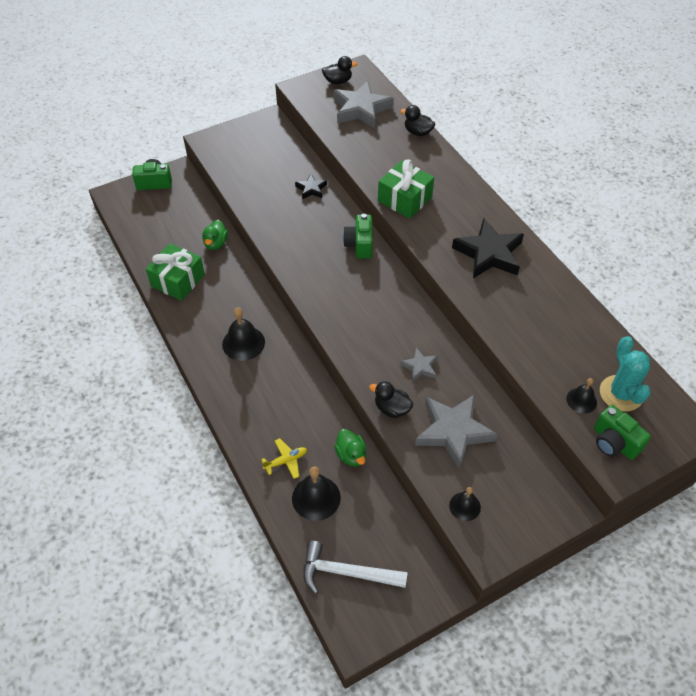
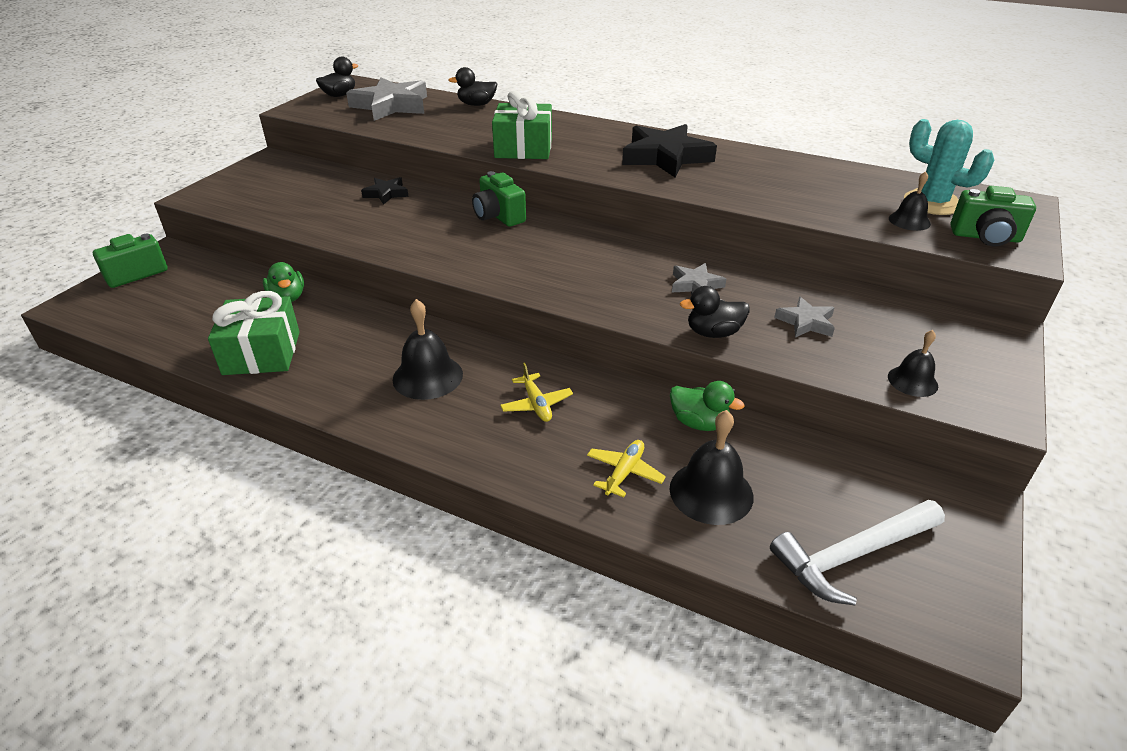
camera: 35 degrees left, 15 degrees down
grey star [415,394,498,470] -> grey star [774,296,835,338], size x0.50
none -> yellow plane [500,363,573,422]

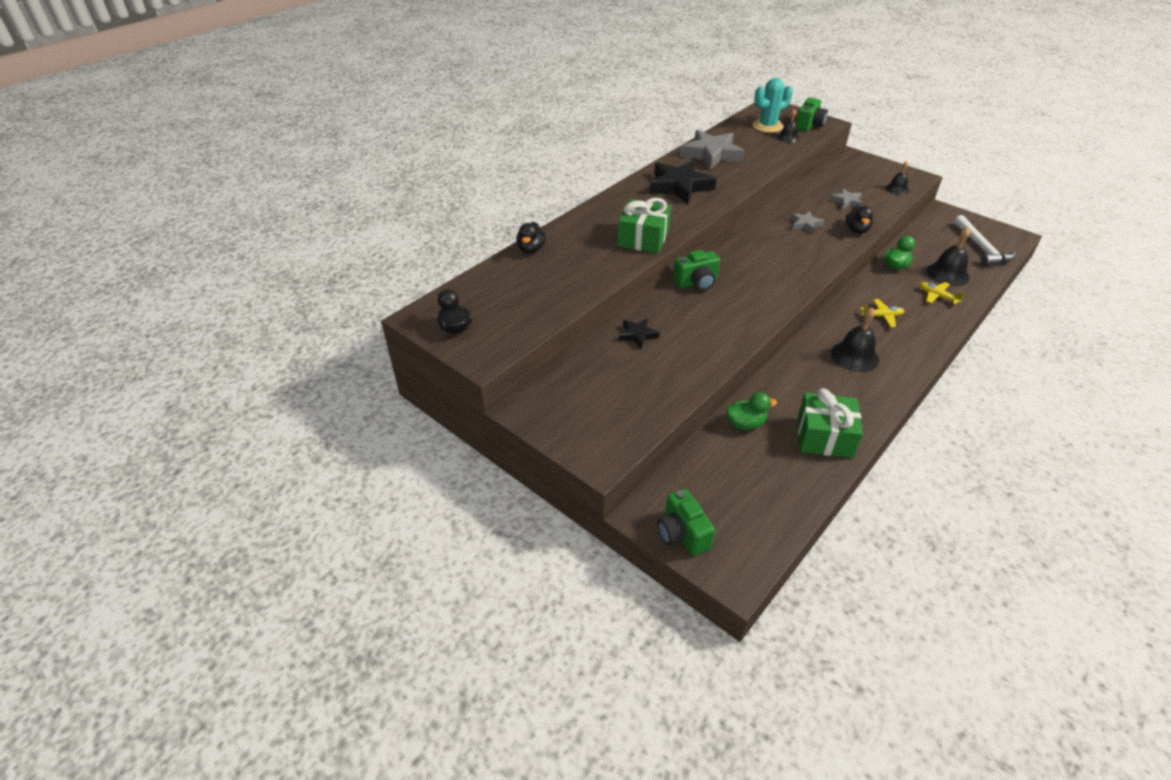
camera: 75 degrees left, 5 degrees up
grey star [346,78,427,121] -> grey star moved to [680,130,745,170]

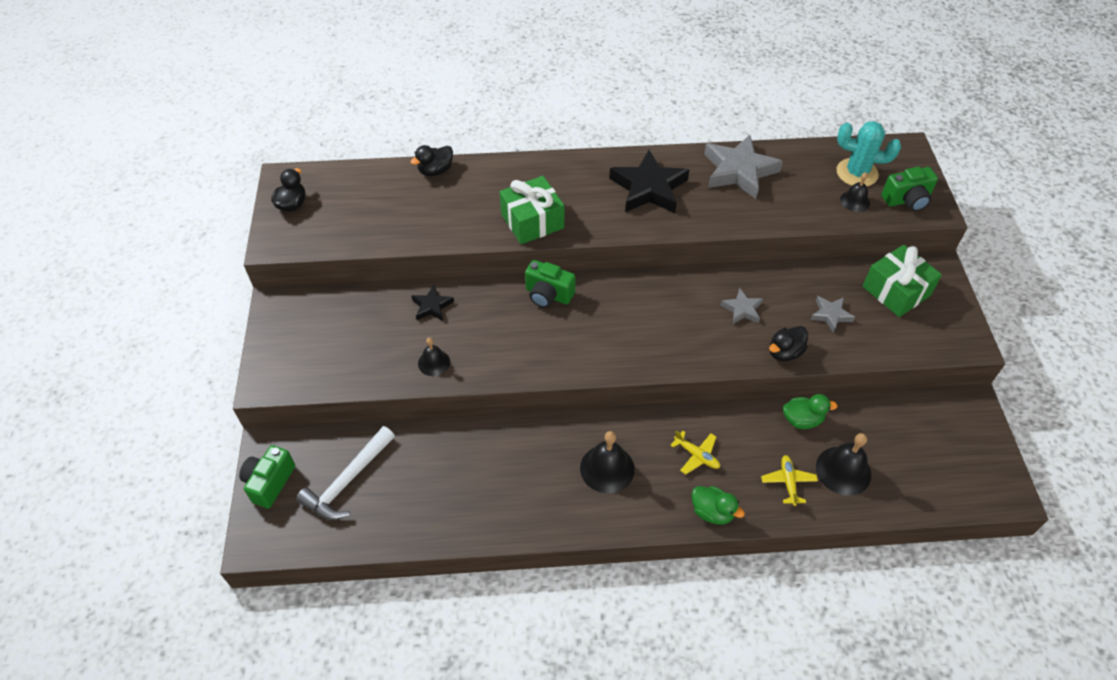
camera: 45 degrees right, 10 degrees up
green duck [726,392,777,430] -> green duck moved to [692,486,745,525]
green gift [798,388,863,458] -> green gift moved to [863,245,942,317]
black bell [886,161,909,195] -> black bell moved to [418,338,450,376]
white hammer [954,215,1016,267] -> white hammer moved to [296,426,395,520]

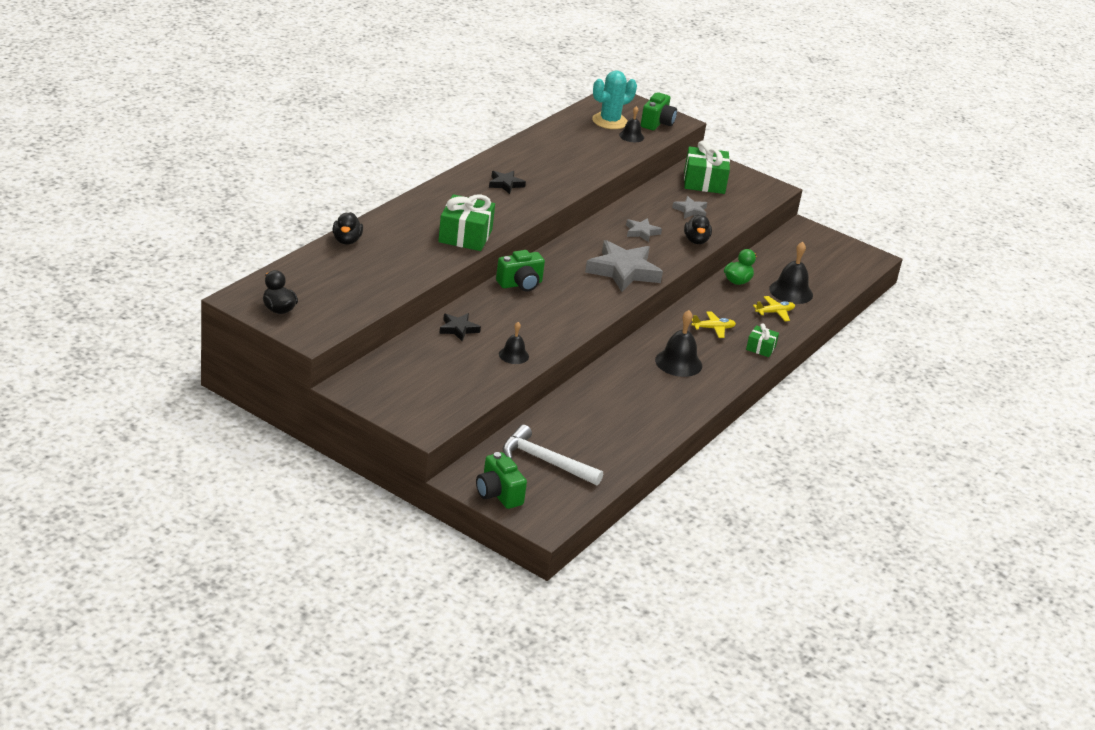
camera: 55 degrees left, 20 degrees down
white hammer [296,426,395,520] -> white hammer turned 135 degrees clockwise [503,425,603,486]
black star [609,150,689,213] -> black star [489,171,526,194], size x0.50
green duck [692,486,745,525] -> green gift [746,323,779,357]
grey star [704,135,783,199] -> grey star moved to [585,240,663,292]
yellow plane [761,455,818,506] -> yellow plane turned 120 degrees clockwise [753,296,795,321]

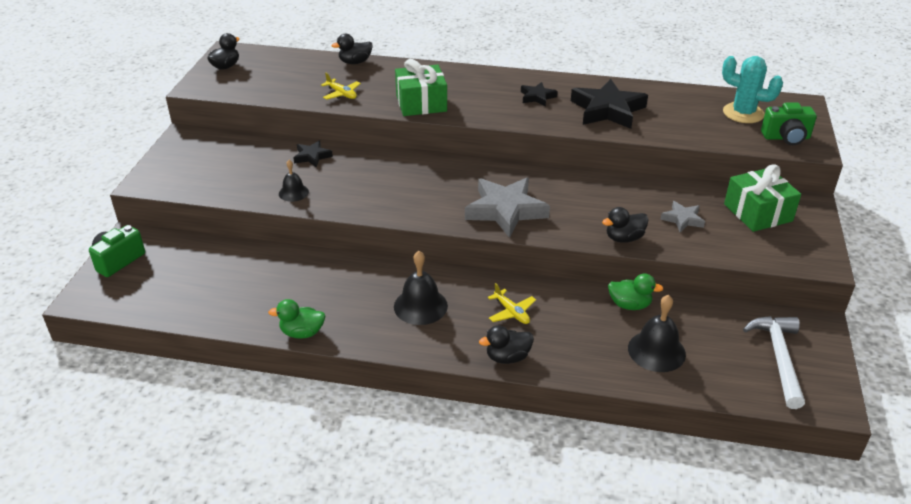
camera: 70 degrees right, 5 degrees up
green camera [496,250,545,291] -> none
white hammer [503,425,603,486] -> white hammer moved to [743,316,805,409]
black bell [619,106,644,142] -> none
grey star [626,218,662,242] -> none
green gift [746,323,779,357] -> black duck [479,325,534,364]
yellow plane [753,296,795,321] -> yellow plane moved to [321,73,361,100]
none -> green duck [268,299,325,339]
none -> black star [571,79,648,129]

